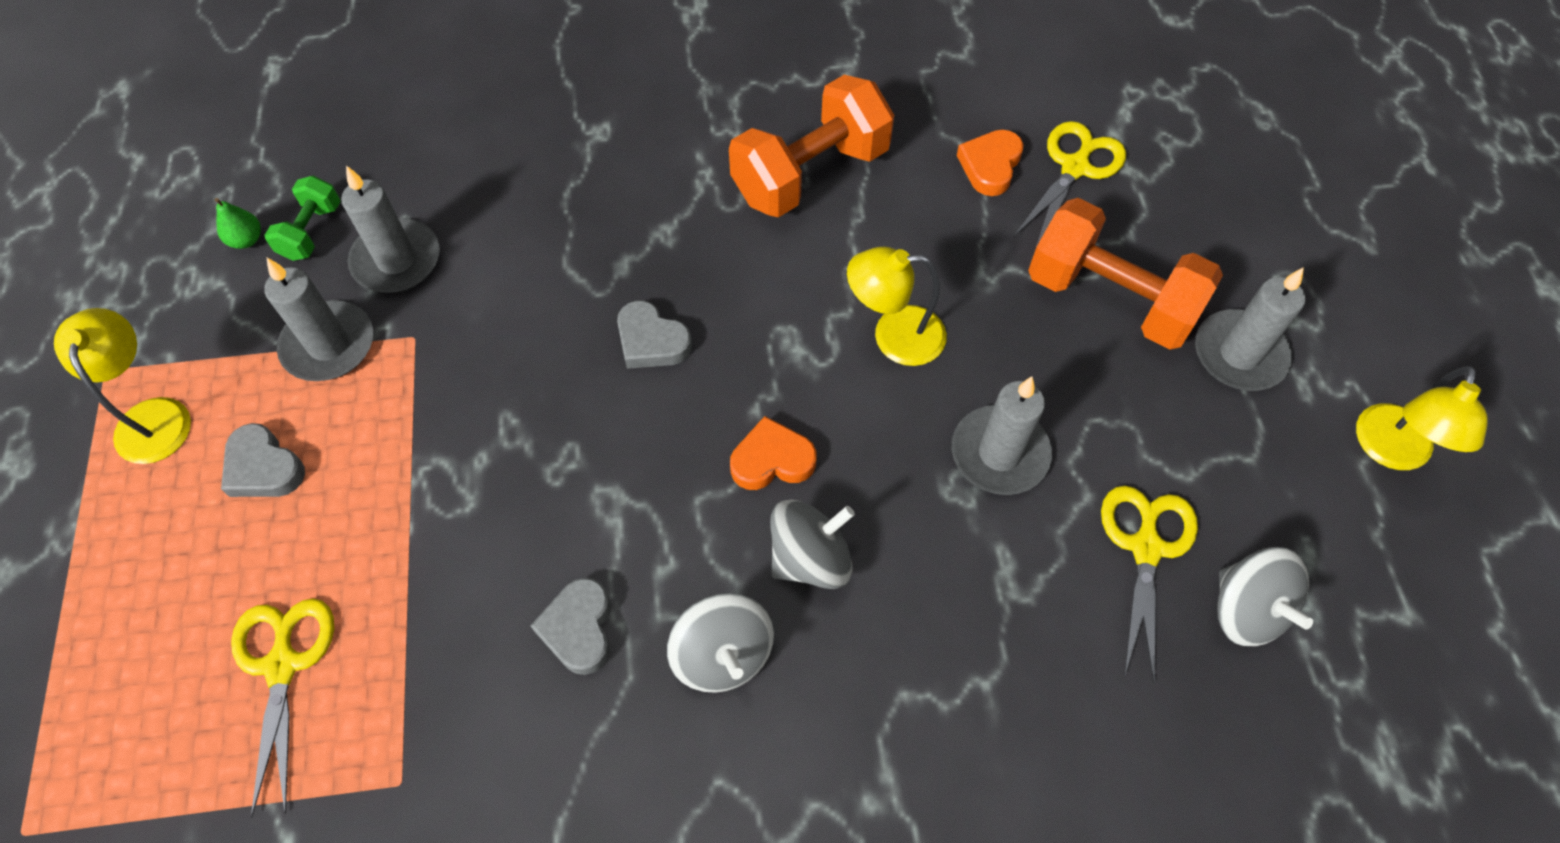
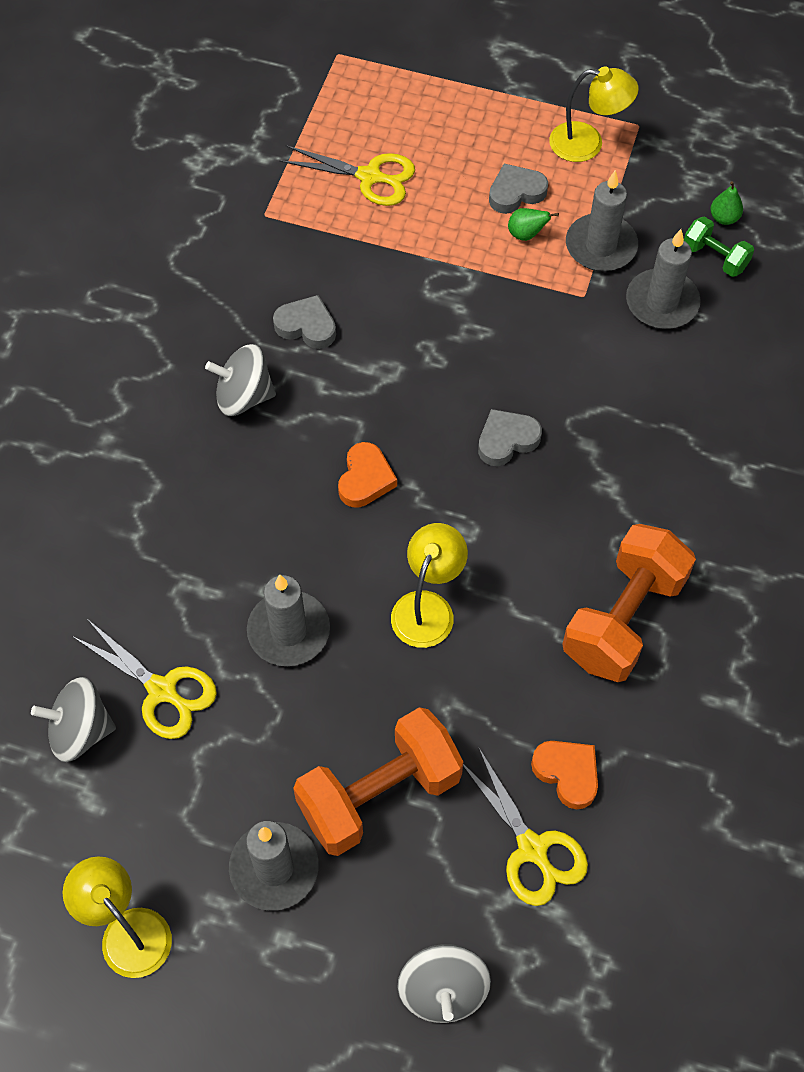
camera: 115 degrees right, 0 degrees up
orange dumbbell [729,75,894,218] -> orange dumbbell turned 45 degrees clockwise [562,524,696,682]
grey spinning top [770,499,855,589] -> grey spinning top moved to [397,944,491,1023]
none -> green pear [508,208,559,241]

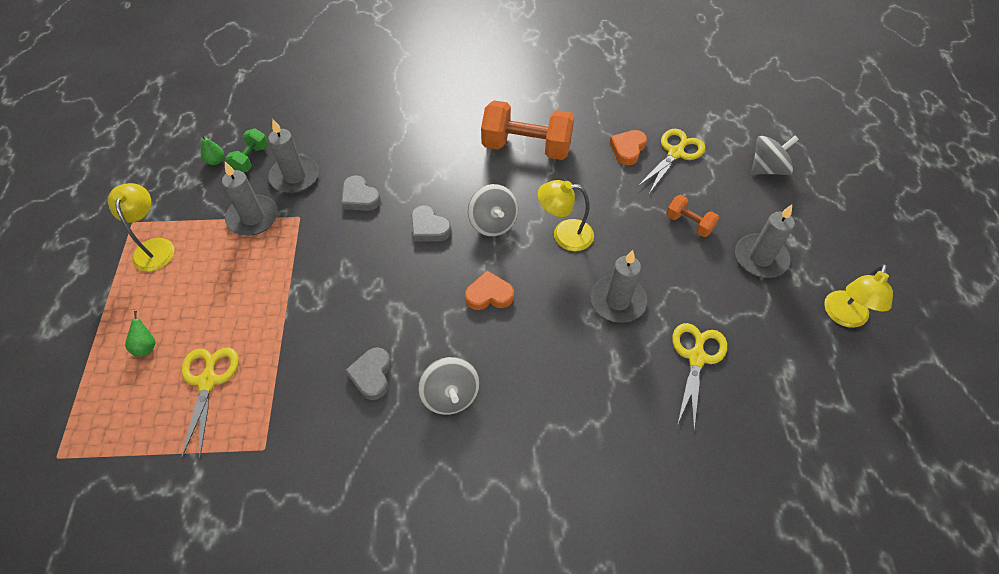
camera: 110 degrees left, 5 degrees down
grey spinning top [31,677,116,762] -> grey spinning top moved to [468,184,518,237]
orange dumbbell [293,707,463,856] -> orange dumbbell [666,195,719,237], size x0.50
grey heart [489,164,548,214] -> grey heart moved to [341,175,381,211]
green pear [508,208,559,241] -> green pear moved to [125,311,155,356]

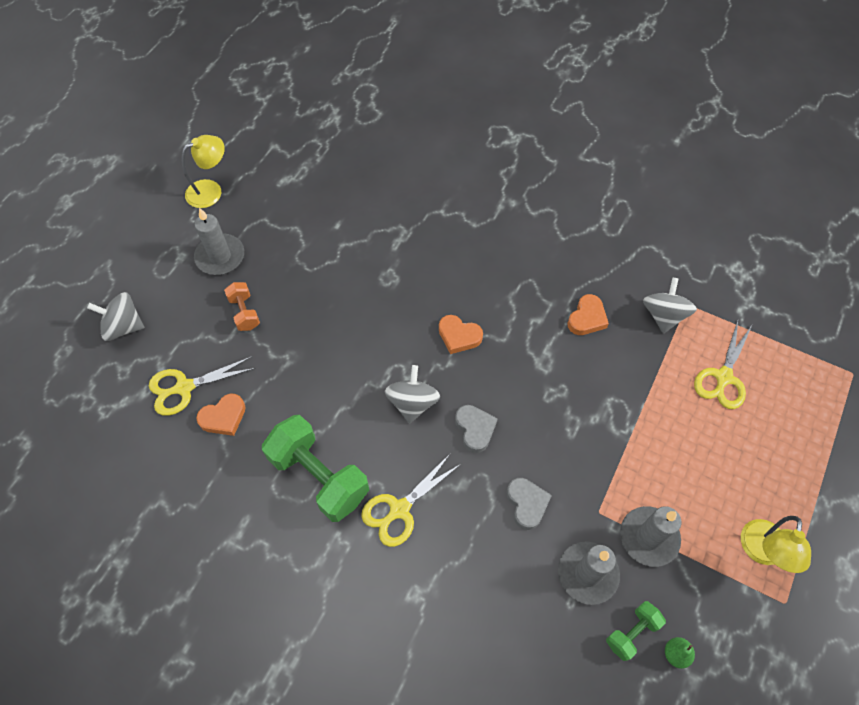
camera: 150 degrees left, 5 degrees up
green pear [125,311,155,356] -> none
grey heart [345,347,391,400] -> orange heart [567,294,609,335]
grey spinning top [418,357,480,415] -> grey spinning top moved to [643,278,697,333]
orange dumbbell [481,100,575,160] -> green dumbbell [262,415,369,522]
yellow lamp [538,180,594,251] -> none
grey candle [590,250,647,323] -> none
yellow scissors [672,323,727,429] -> yellow scissors moved to [361,453,462,547]

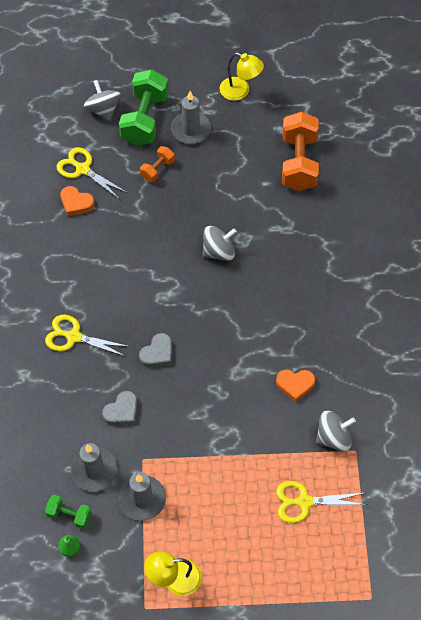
camera: 60 degrees right, 0 degrees up
green dumbbell [262,415,369,522] -> green dumbbell moved to [119,69,169,146]
grey spinning top [385,365,440,424] -> grey spinning top moved to [202,226,237,261]
orange heart [439,315,483,354] -> none
none -> orange dumbbell [282,112,319,191]

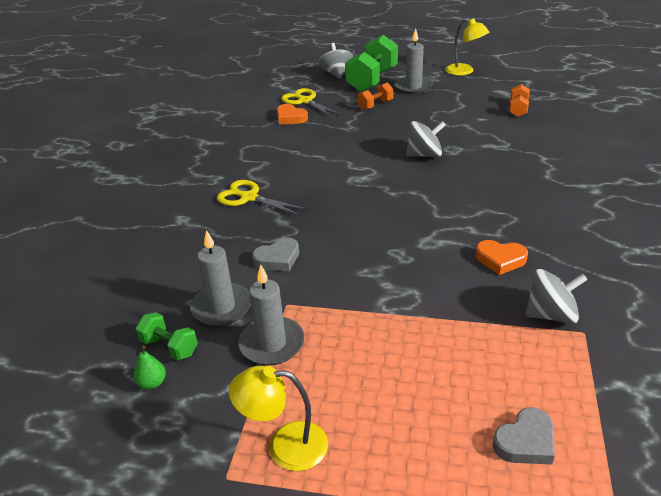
camera: 15 degrees right, 25 degrees down
grey heart [139,333,172,367] -> grey heart moved to [492,407,555,465]
yellow scissors [276,481,367,523] -> none
orange dumbbell [282,112,319,191] -> orange dumbbell [509,84,530,117], size x0.50

